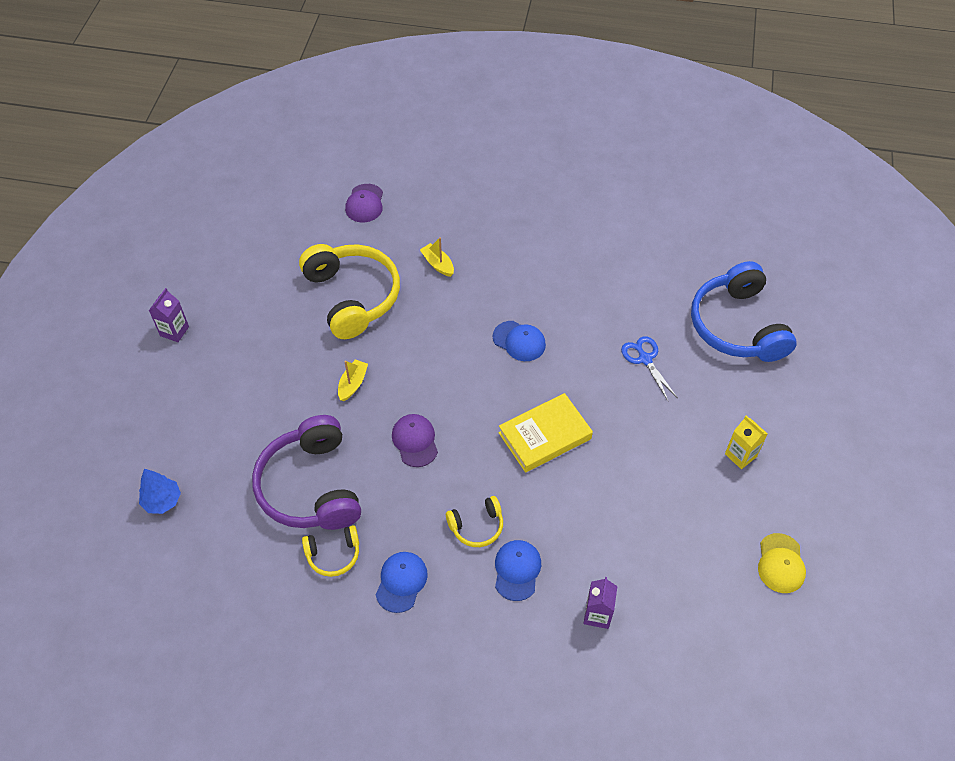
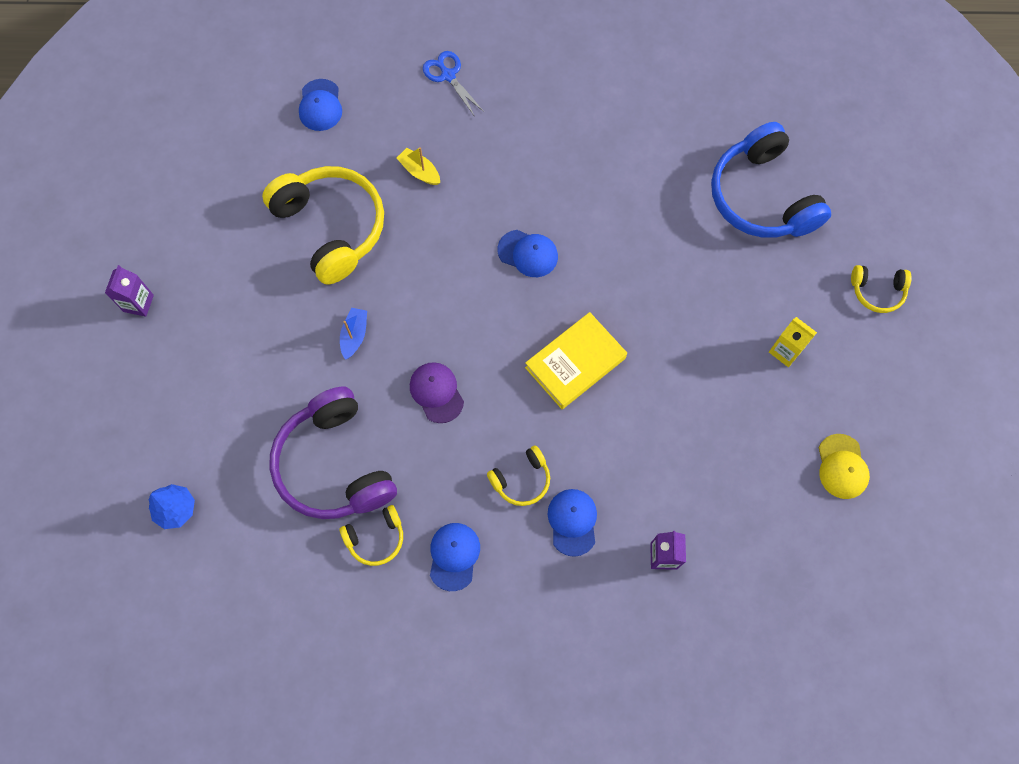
camera: 10 degrees left, 15 degrees up
yellow boat [338,359,368,402] -> blue boat [340,308,367,360]
purple cap [345,184,383,222] -> blue cap [299,79,342,131]
blue scissors [621,336,677,401] -> blue scissors moved to [423,51,484,117]
none -> yellow headphones [851,265,912,313]

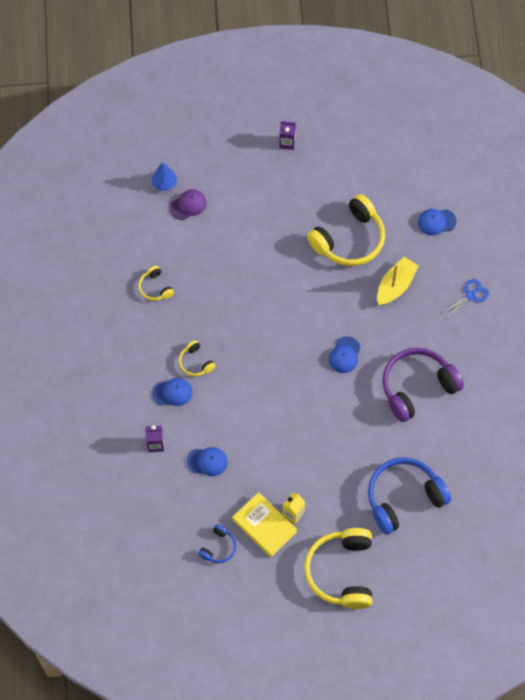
camera: 85 degrees right, 5 degrees down
purple headphones [270,387,397,519] -> purple headphones moved to [382,348,464,422]
blue boat [340,308,367,360] -> none
yellow boat [397,147,440,185] -> yellow boat [377,257,419,305], size x1.75
purple cap [410,362,464,423] -> purple cap moved to [170,189,207,220]
blue cap [430,523,480,591] -> blue cap moved to [187,447,228,476]
yellow book [525,312,627,409] -> yellow book moved to [233,492,297,557]
yellow cap [819,434,870,499] -> blue headphones [198,524,237,563]
yellow headphones [851,265,912,313] -> yellow headphones [304,528,372,609], size x2.12

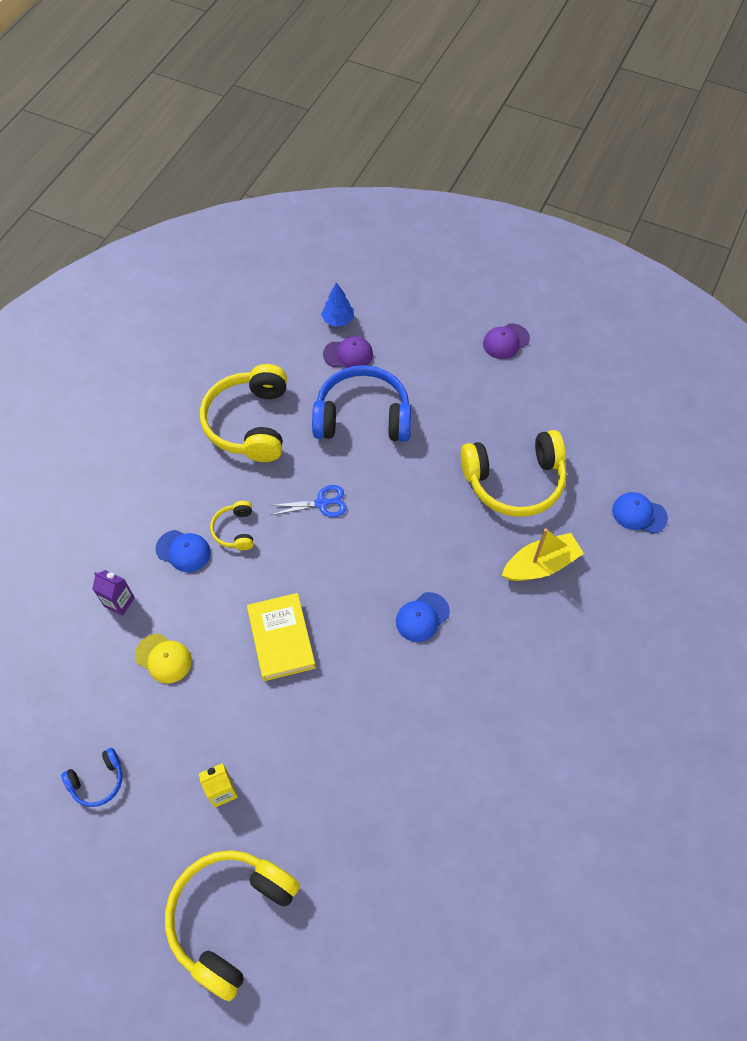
camera: 30 degrees right, 5 degrees down
yellow headphones [138,266,174,301] -> yellow headphones [200,364,287,462], size x2.12
blue cap [187,447,228,476] -> yellow cap [135,634,192,684]
yellow book [233,492,297,557] -> yellow book moved to [247,593,316,681]
purple carton [279,121,296,150] -> purple cap [483,323,530,359]
blue headphones [368,457,451,534] -> blue headphones moved to [312,365,411,442]
purple headphones [382,348,464,422] -> none
blue scissors [441,279,489,319] -> blue scissors moved to [269,485,347,517]

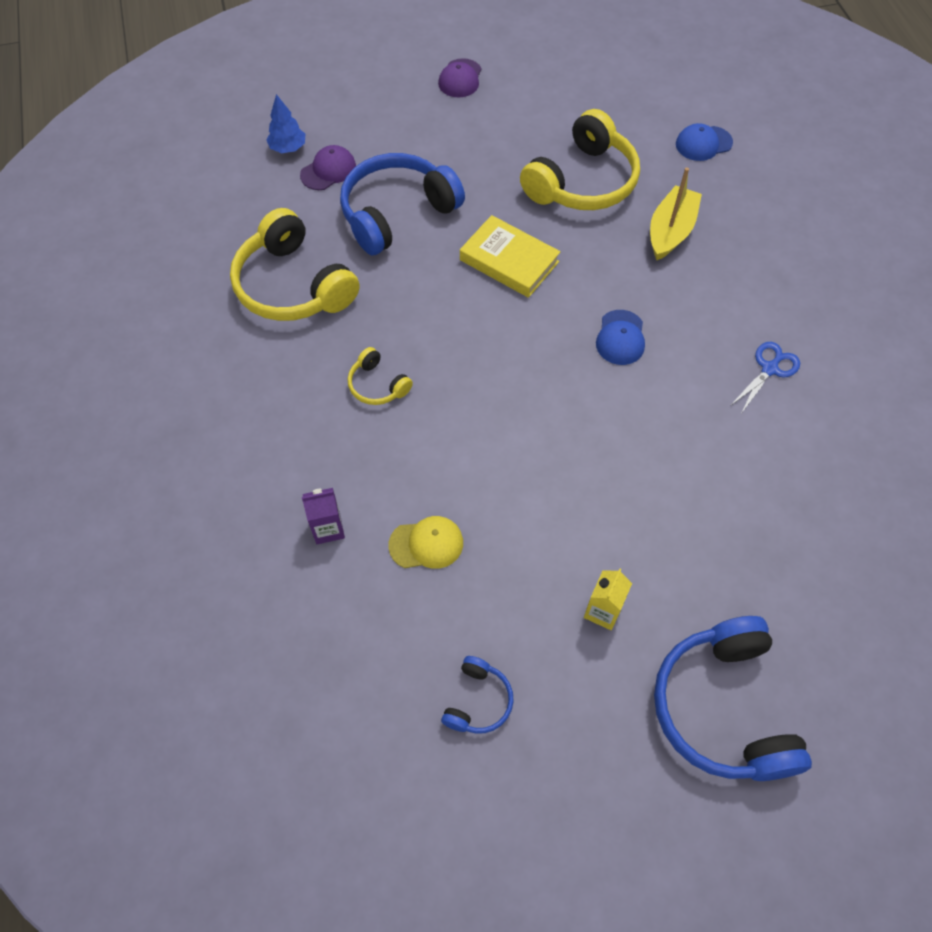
camera: 40 degrees left, 0 degrees up
blue cap [156,530,211,572] -> none
yellow headphones [165,850,300,1001] -> blue headphones [654,616,812,781]
yellow book [247,593,316,681] -> yellow book moved to [460,215,561,298]
blue scissors [269,485,347,517] -> blue scissors moved to [730,342,800,412]

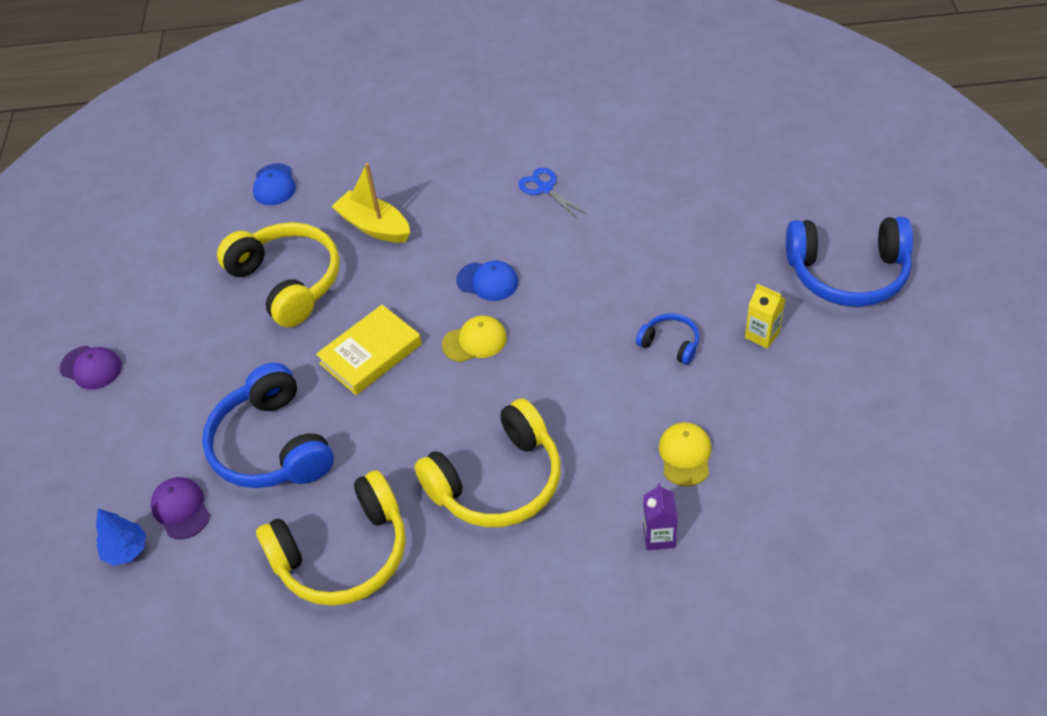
camera: 75 degrees left, 10 degrees down
yellow headphones [348,347,413,405] -> yellow headphones [415,398,561,527], size x2.12
blue headphones [441,656,514,734] -> blue headphones moved to [636,313,699,365]
none -> yellow cap [442,316,507,362]

